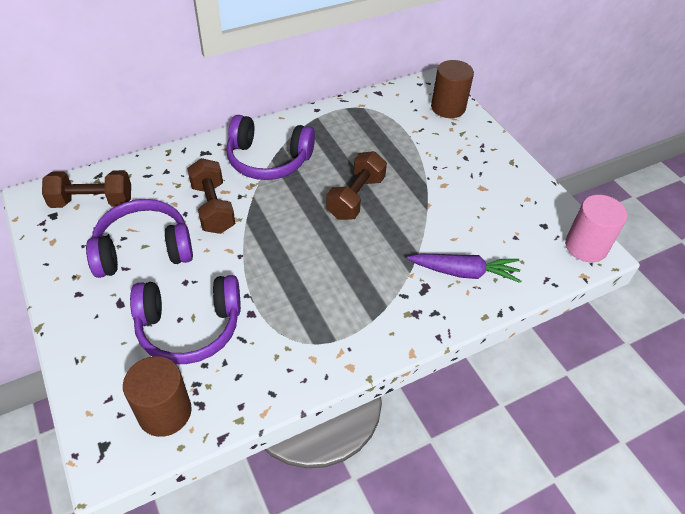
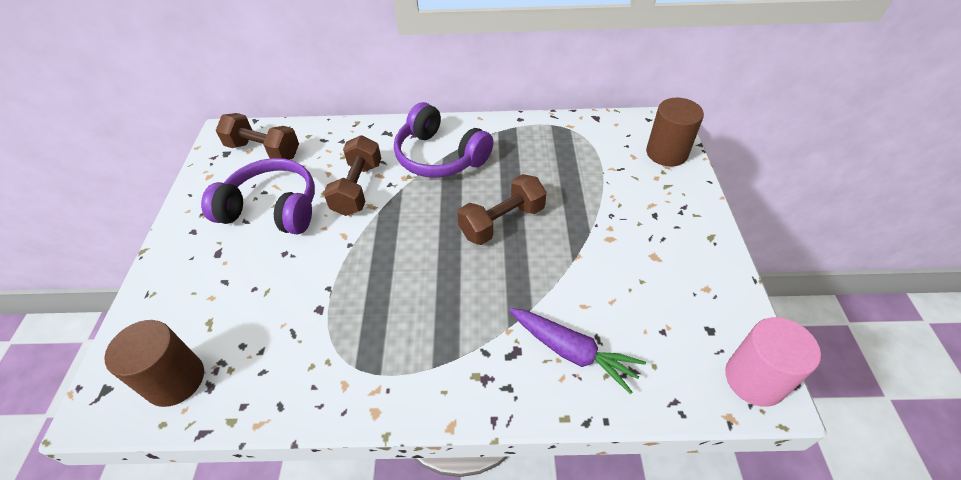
camera: 30 degrees right, 0 degrees up
purple headphones [130,275,241,364] -> none

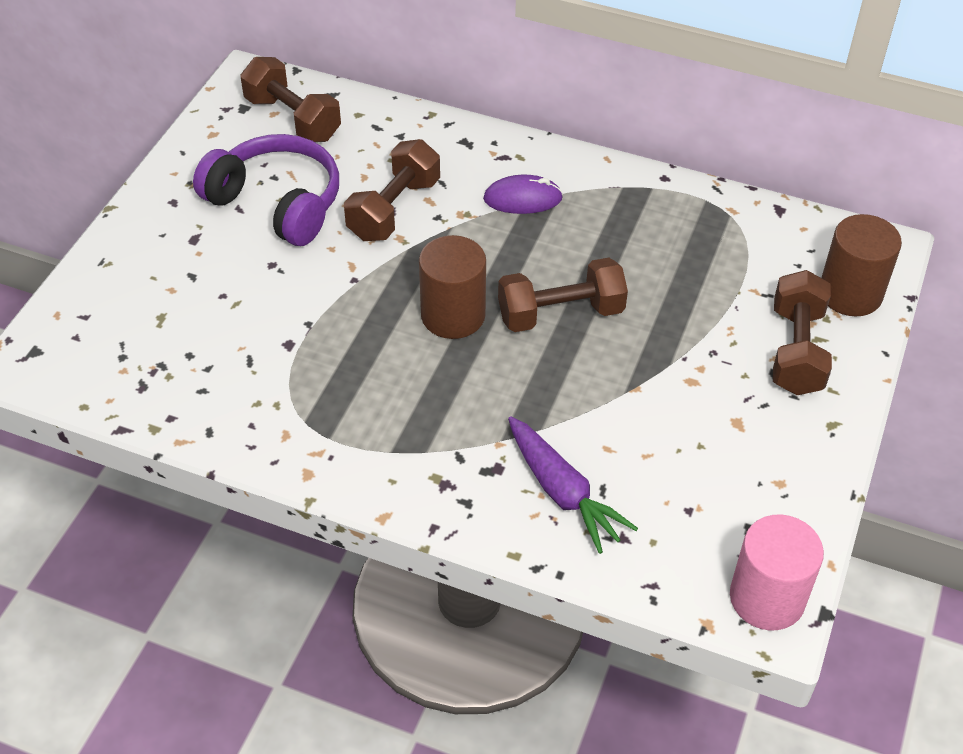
camera: 20 degrees right, 0 degrees up
brown cylinder [104,320,204,407] -> brown cylinder moved to [419,235,486,339]
purple headphones [394,102,493,177] -> purple mouse [483,175,563,214]
none -> brown dumbbell [773,270,832,395]

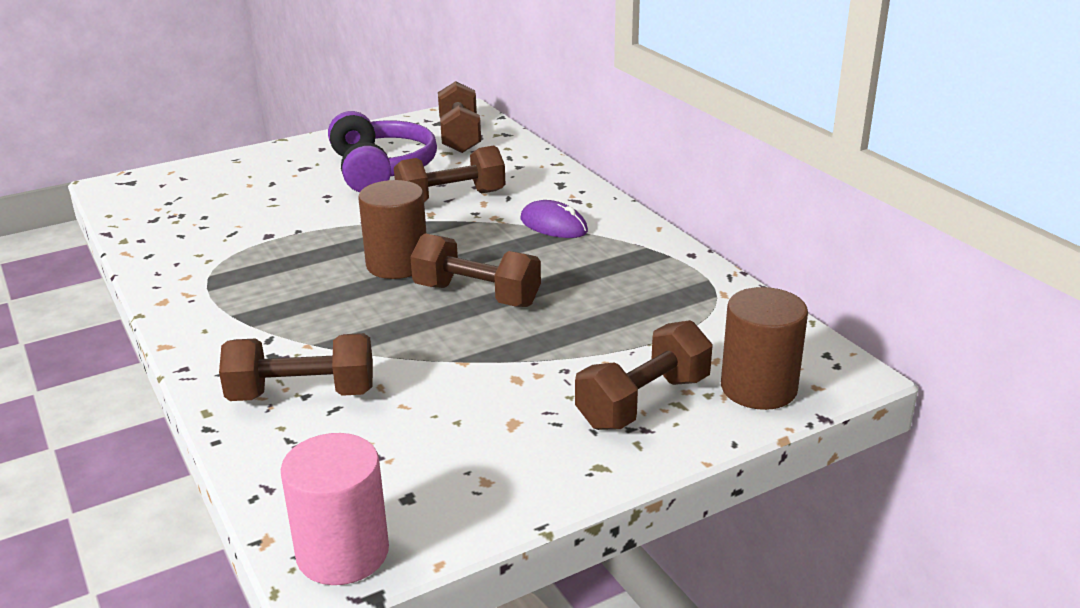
camera: 40 degrees right, 20 degrees down
purple carrot [508,416,638,554] -> brown dumbbell [219,333,373,401]

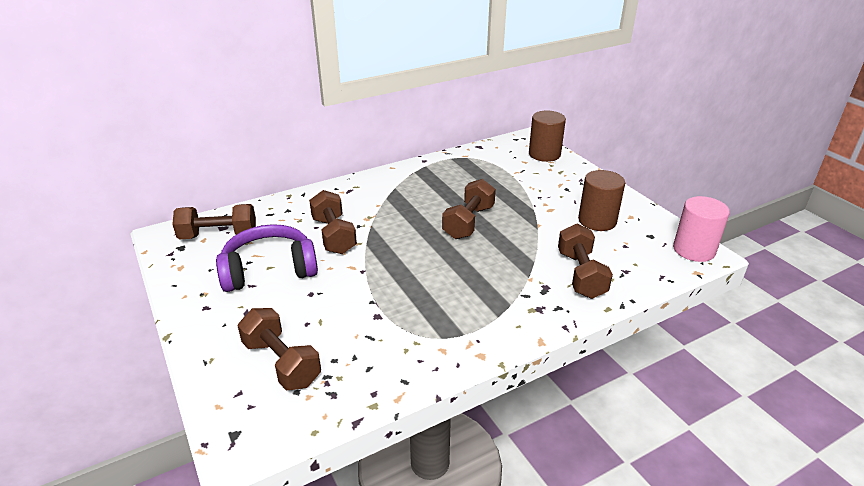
camera: 90 degrees left, 5 degrees up
brown cylinder [358,180,427,279] -> brown cylinder moved to [578,170,625,231]
purple mouse [520,200,588,238] -> none
brown dumbbell [575,320,713,430] -> brown dumbbell moved to [237,308,321,390]

